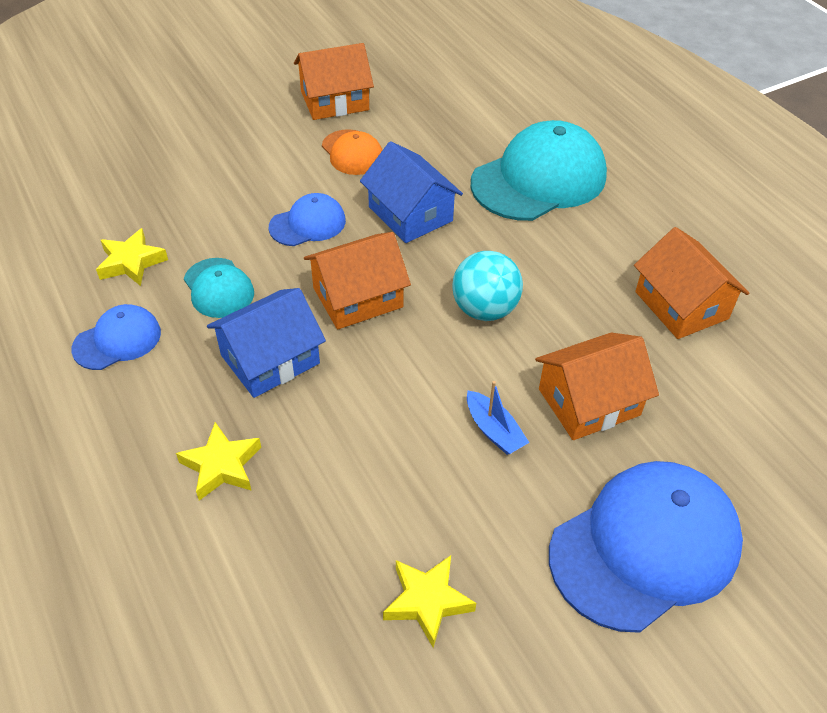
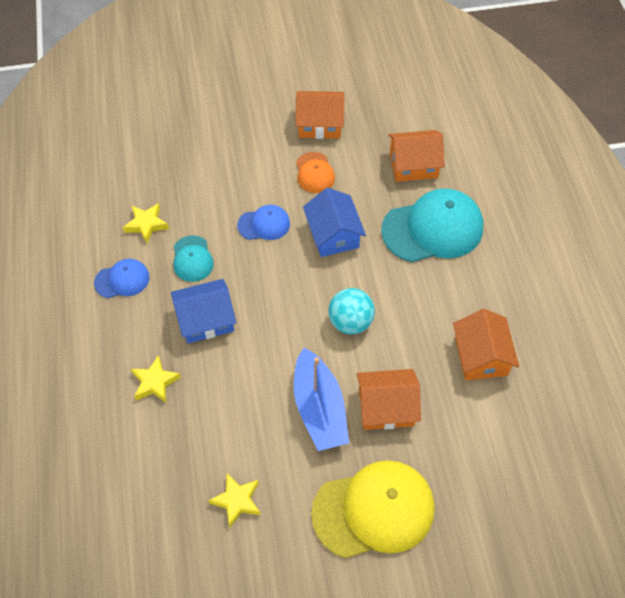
camera: 20 degrees right, 10 degrees up
orange house [304,232,411,330] -> orange house moved to [388,130,445,182]
blue boat [467,381,529,455] -> blue boat [294,348,349,451], size x2.07
blue cap [549,461,743,633] -> yellow cap [311,460,435,558]

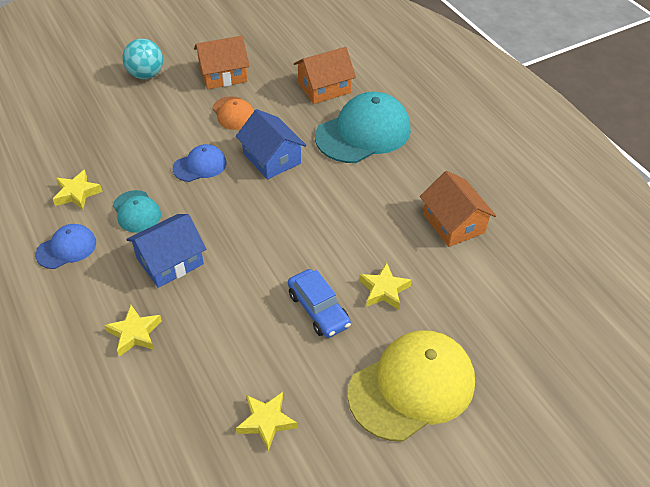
camera: 20 degrees left, 10 degrees down
blue boat [294,348,349,451] -> blue car [288,269,351,338]
turquoise ball [328,288,375,334] -> turquoise ball moved to [122,39,163,79]
orange house [357,369,421,430] -> yellow star [359,263,412,310]

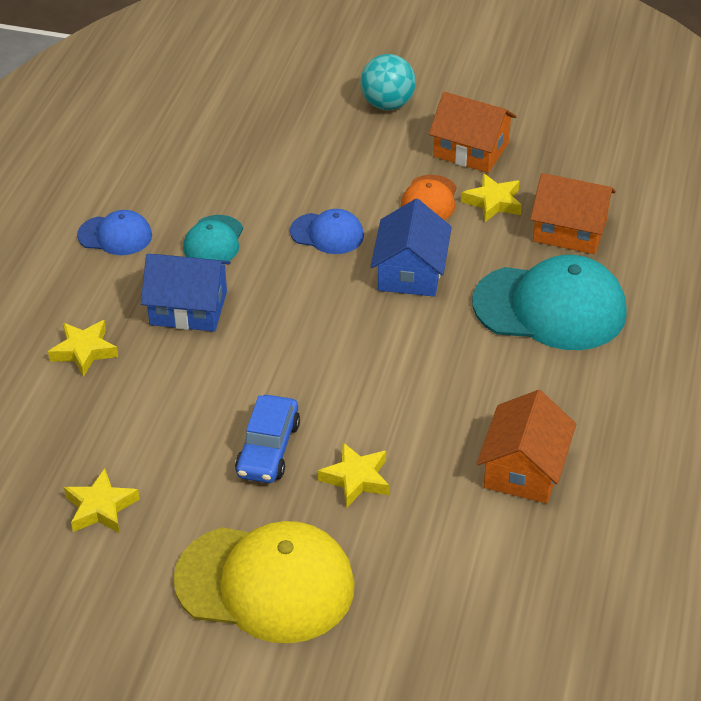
camera: 45 degrees right, 5 degrees down
yellow star [53,170,103,210] -> yellow star moved to [461,173,522,222]

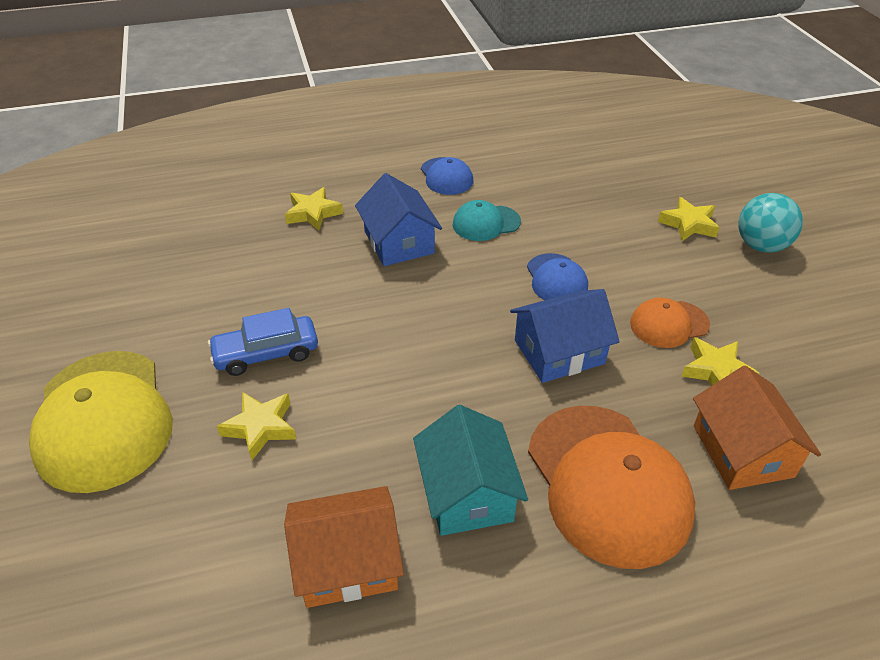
camera: 60 degrees right, 0 degrees up
yellow star [64,468,140,533] -> yellow star moved to [658,197,720,241]
orange house [429,92,517,173] -> none
turquoise cap [472,255,627,350] -> orange cap [528,406,695,569]
none -> turquoise house [413,405,528,536]

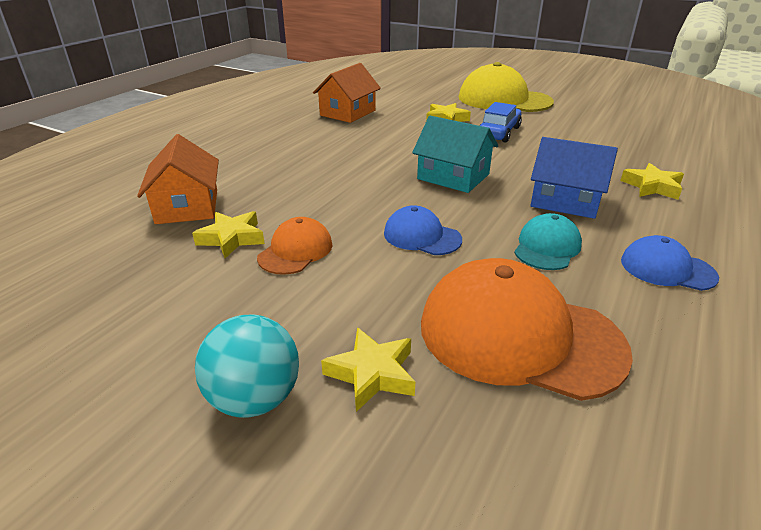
camera: 135 degrees right, 10 degrees down
turquoise house [413,405,528,536] -> turquoise house moved to [412,116,498,193]
blue house [510,289,620,383] -> none
orange cap [528,406,695,569] -> orange cap moved to [421,258,633,401]
orange house [693,366,821,490] -> orange house turned 45 degrees clockwise [137,134,219,224]

